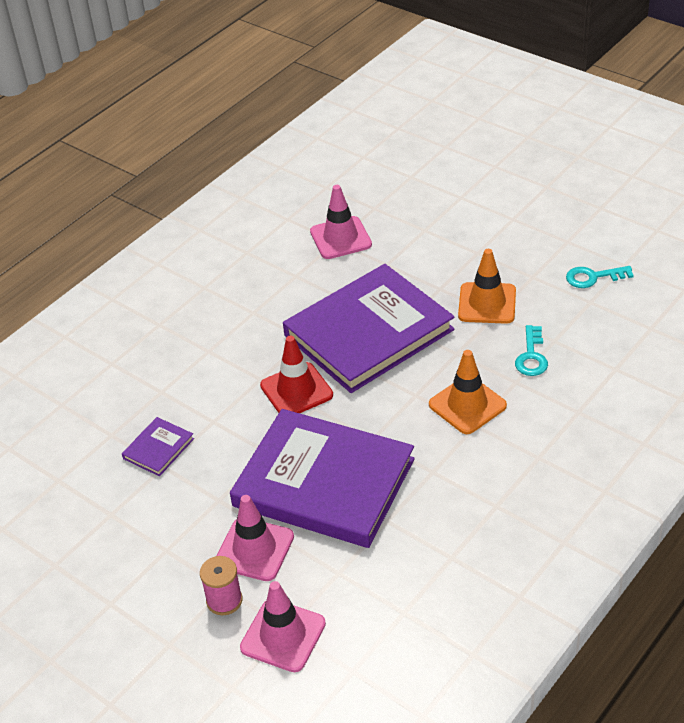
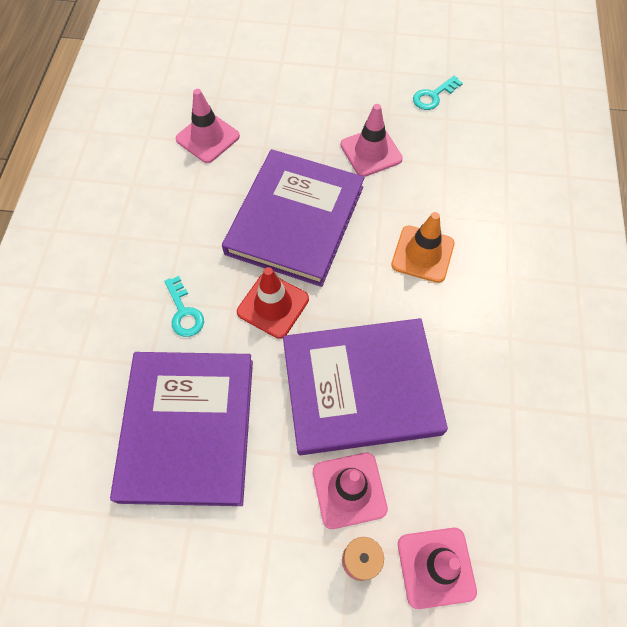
camera: 35 degrees left, 20 degrees up
purple book [122,417,194,476] -> purple book [110,352,253,506], size x2.50
orange traffic cone [458,249,516,324] -> pink traffic cone [341,104,403,177]
turquoise key [515,325,548,376] -> turquoise key moved to [164,276,204,337]

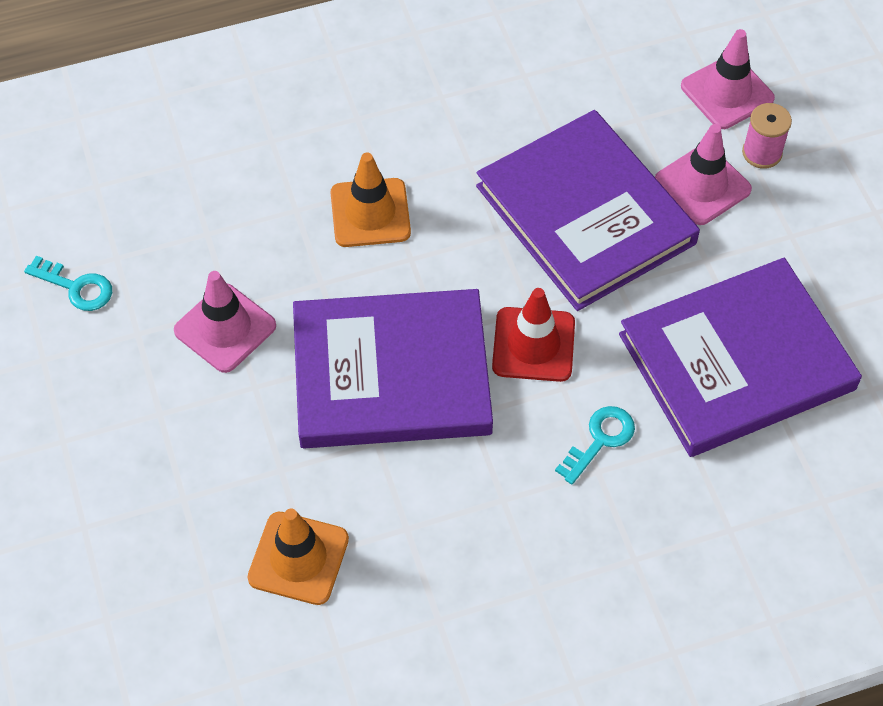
camera: 115 degrees left, 5 degrees down
pink traffic cone [176,89,240,163] -> orange traffic cone [247,508,349,605]

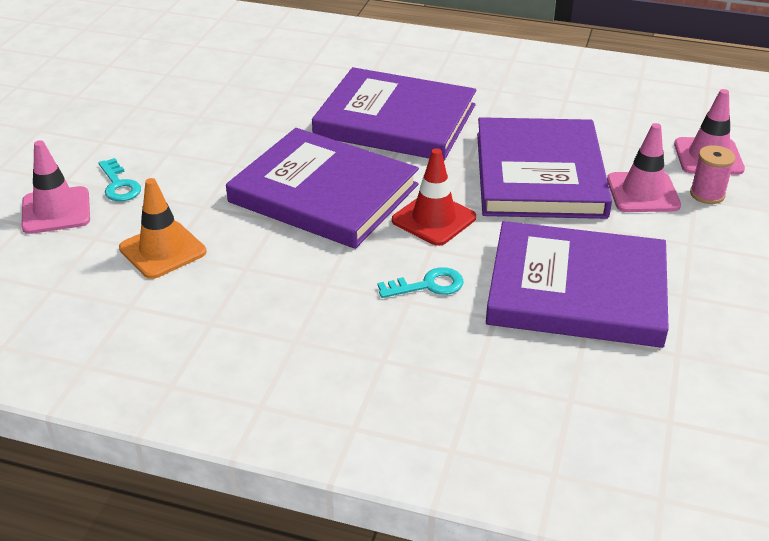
camera: 35 degrees right, 20 degrees down
turquoise key [24,256,112,311] -> turquoise key moved to [99,158,141,201]
pink traffic cone [174,271,276,373] -> pink traffic cone moved to [21,140,90,234]
orange traffic cone [330,153,411,247] -> purple book [312,67,476,161]

